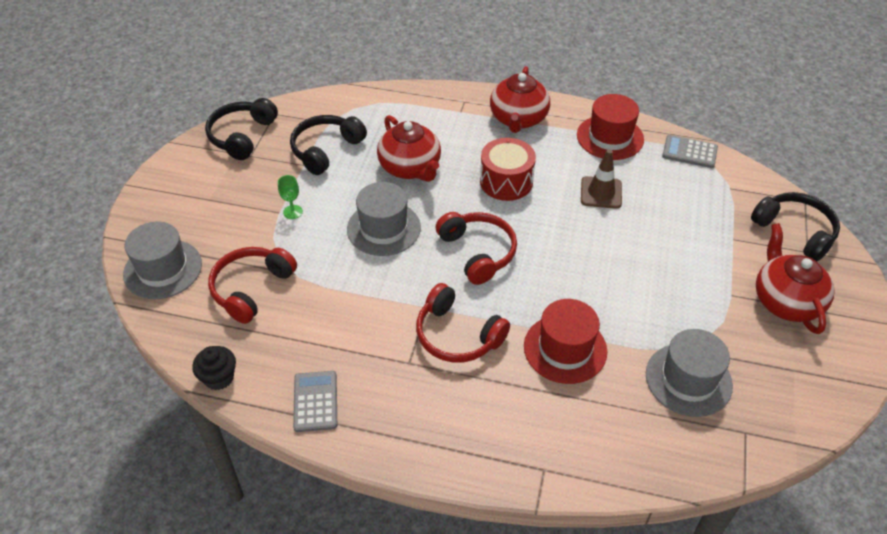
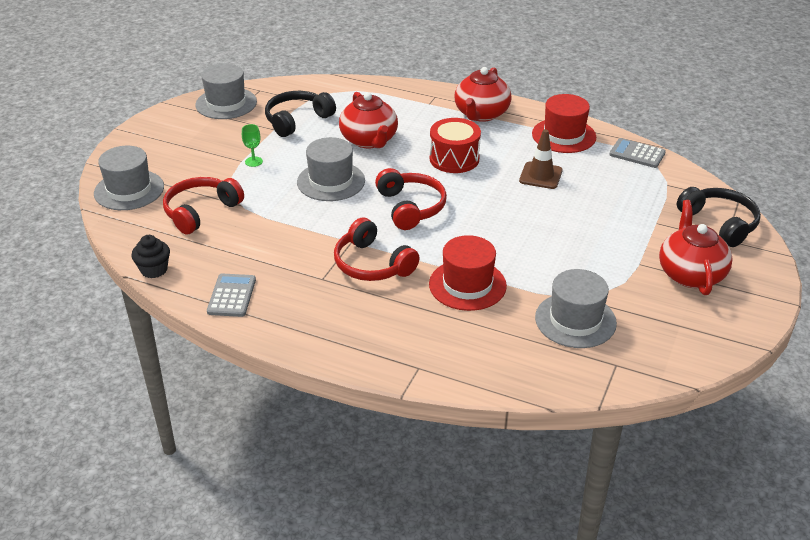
camera: 10 degrees right, 10 degrees down
black headphones [205,98,278,160] -> grey hat [195,64,257,119]

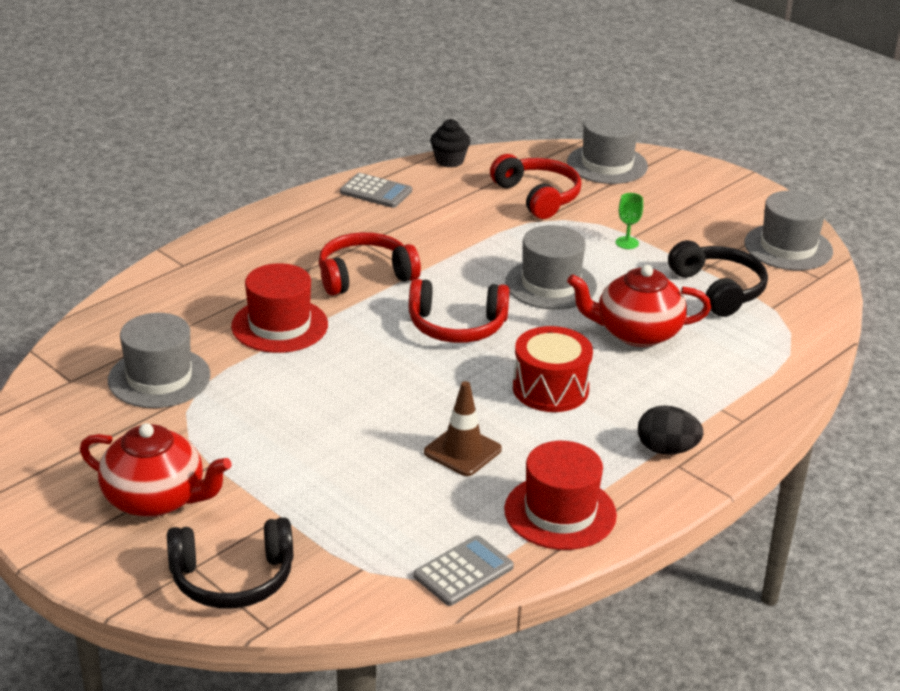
camera: 110 degrees right, 5 degrees down
red teapot [455,67,511,122] -> black egg [638,405,703,455]

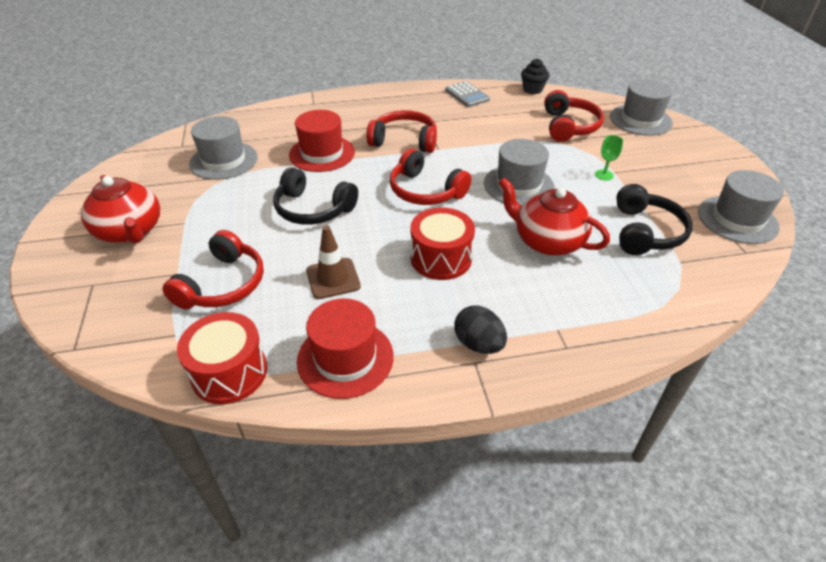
camera: 35 degrees right, 10 degrees up
black headphones [167,517,293,608] -> black headphones moved to [273,167,358,225]
grey calculator [414,535,514,606] -> red drum [177,312,267,404]
none -> red headphones [162,230,264,309]

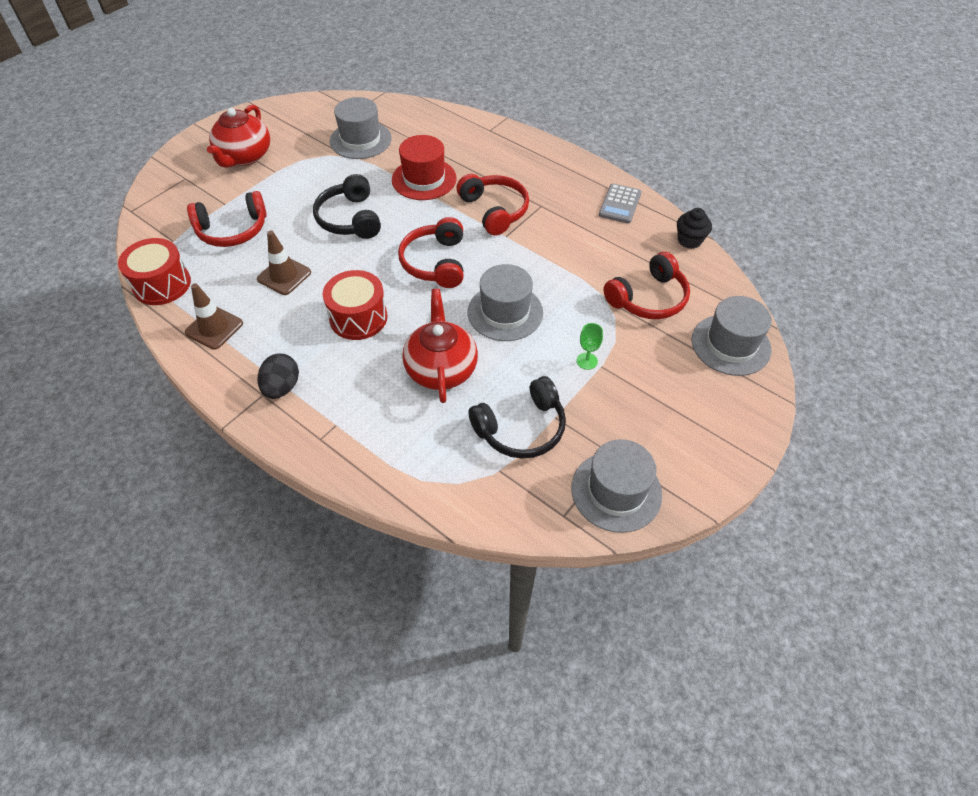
camera: 50 degrees right, 10 degrees up
red hat [297,299,394,399] -> brown traffic cone [185,283,243,350]

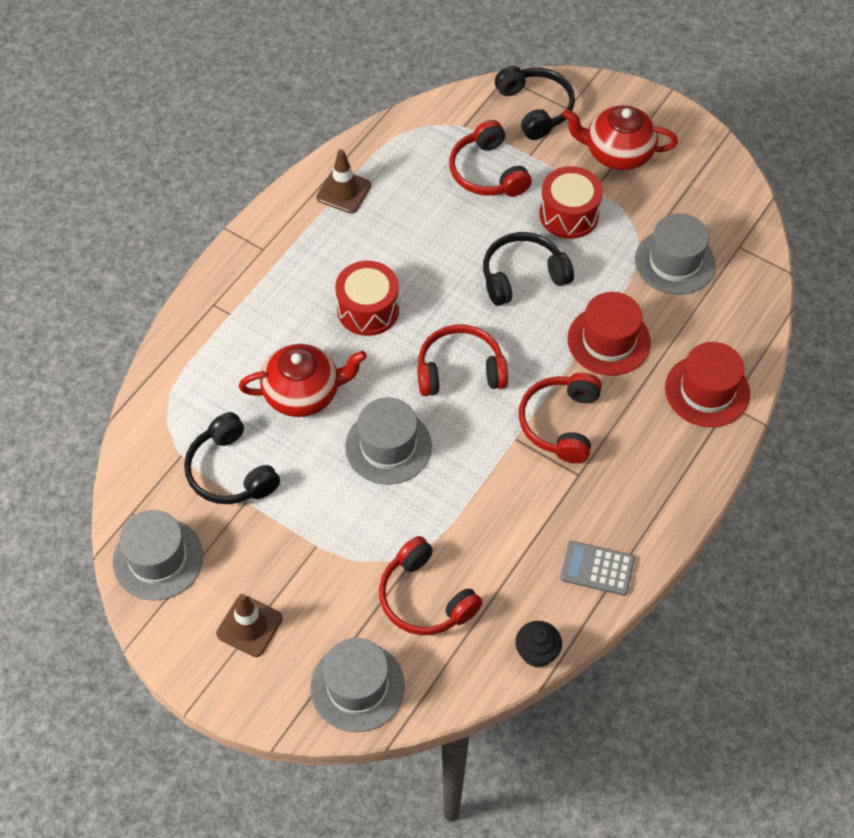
camera: 85 degrees right, 5 degrees up
red drum [118,238,191,305] -> red drum moved to [539,166,603,239]
brown traffic cone [257,230,311,295] -> brown traffic cone moved to [216,594,283,657]
black egg [258,354,299,399] -> none
red headphones [456,174,529,236] -> red headphones turned 135 degrees clockwise [519,373,602,463]
green goblet [577,323,603,370] -> none
none -> black headphones [495,66,575,140]
none -> red hat [665,342,750,427]

